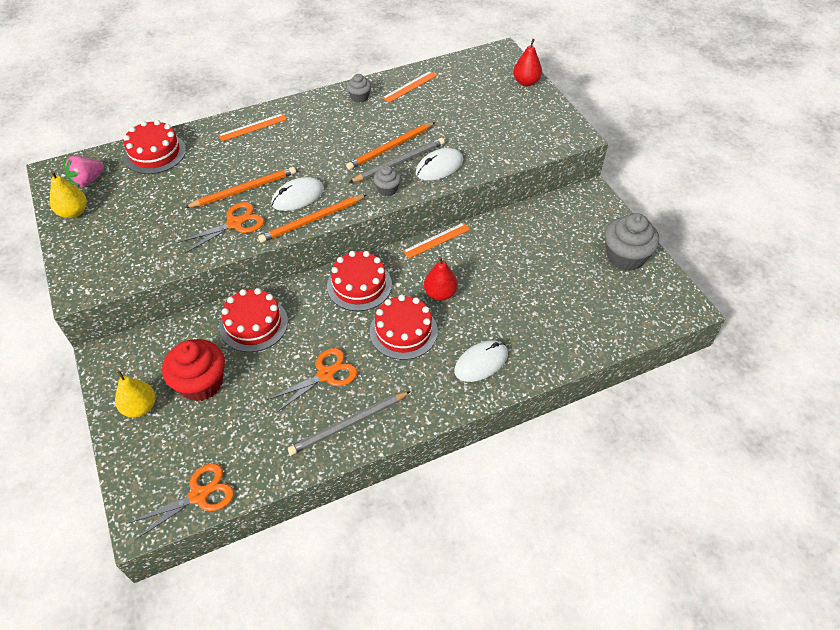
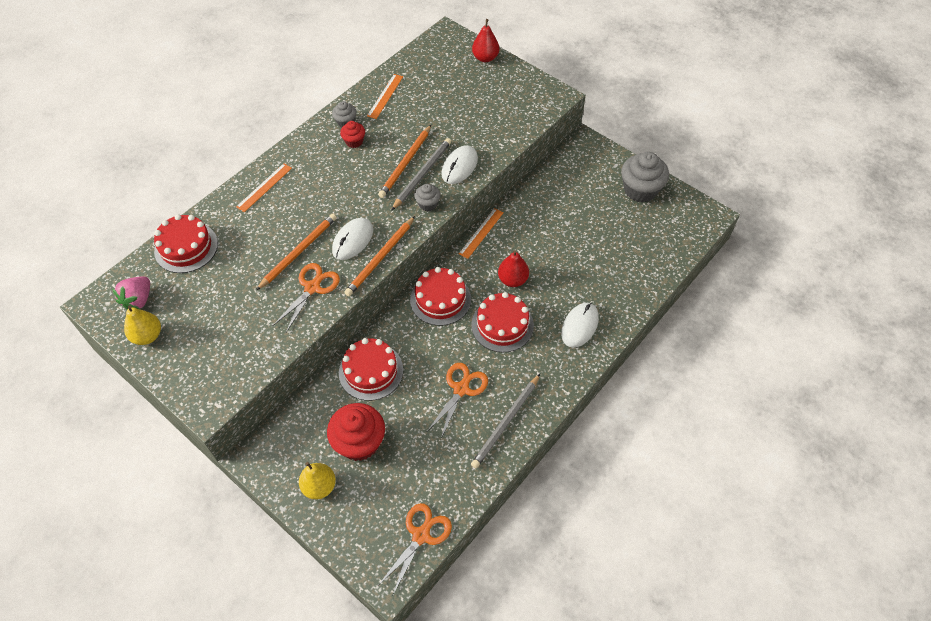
camera: 25 degrees left, 5 degrees up
none -> red cupcake [340,121,365,148]

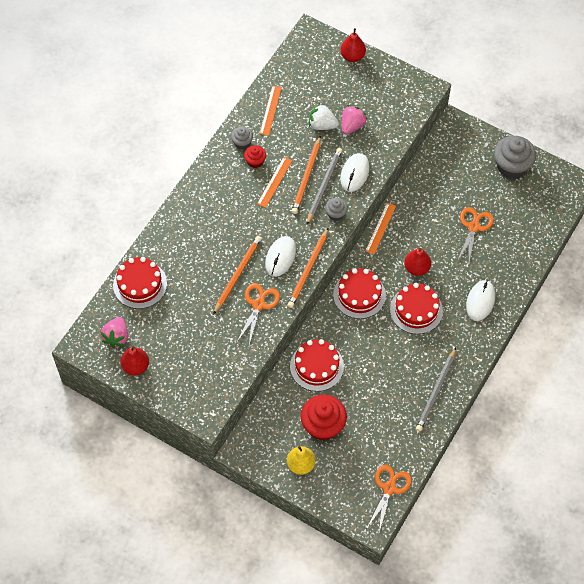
camera: 10 degrees left, 5 degrees up
yellow pear [124,305,161,345] -> red pear [120,346,149,376]
orange ruler [236,163,292,212] -> orange ruler moved to [257,157,292,208]
orange scissors [428,363,488,438] -> orange scissors moved to [457,207,494,262]
none -> white strawberry [309,103,339,130]
none -> pink strawberry [342,105,367,135]

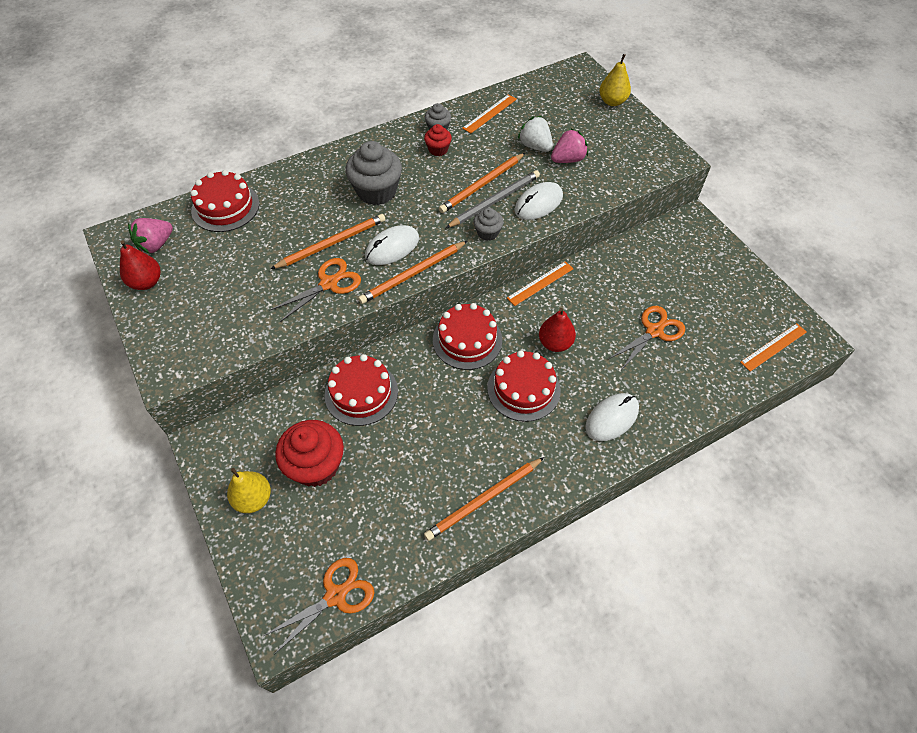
camera: 30 degrees right, 5 degrees down
orange ruler [257,157,292,208] -> orange ruler moved to [740,323,807,372]
red pear [340,28,366,62] -> yellow pear [599,54,631,106]
grey pencil [416,348,456,432] -> orange pencil [424,457,544,541]
grey cupcake [494,136,536,179] -> grey cupcake moved to [345,141,402,205]

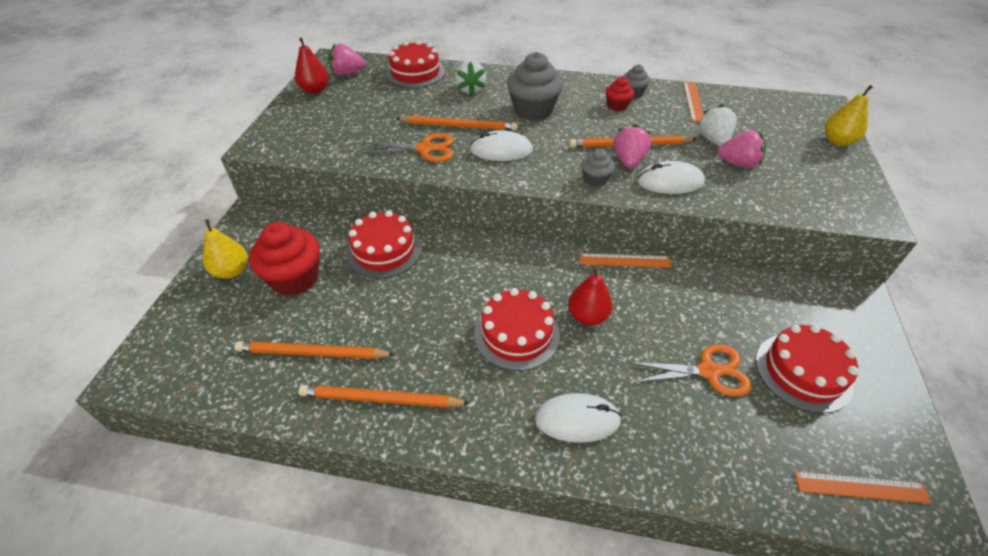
camera: 40 degrees right, 10 degrees down
orange scissors [263,558,374,654] -> none
orange pencil [358,241,467,304] -> orange pencil moved to [234,341,395,359]
red cake [433,303,502,370] -> red cake moved to [756,324,859,414]
grey pencil [446,170,540,228] -> pink strawberry [613,124,651,168]
orange ruler [462,94,517,133] -> orange ruler turned 75 degrees counterclockwise [683,82,703,122]
none -> white strawberry [455,60,486,95]

